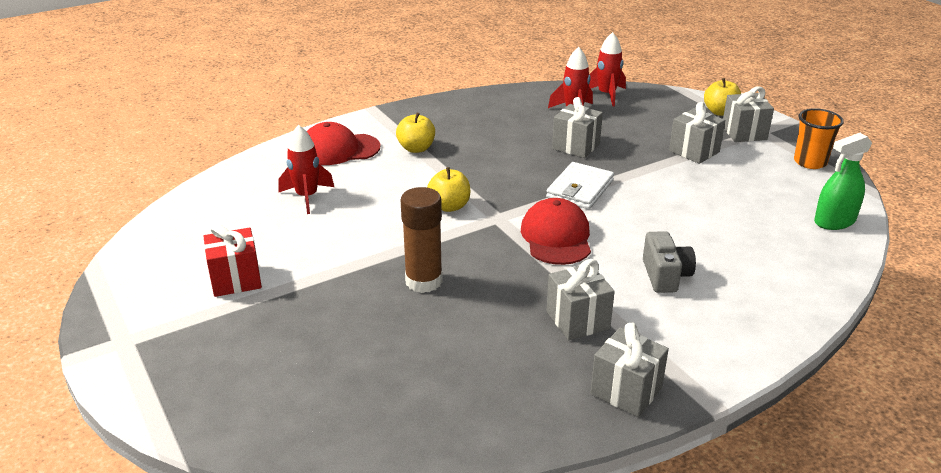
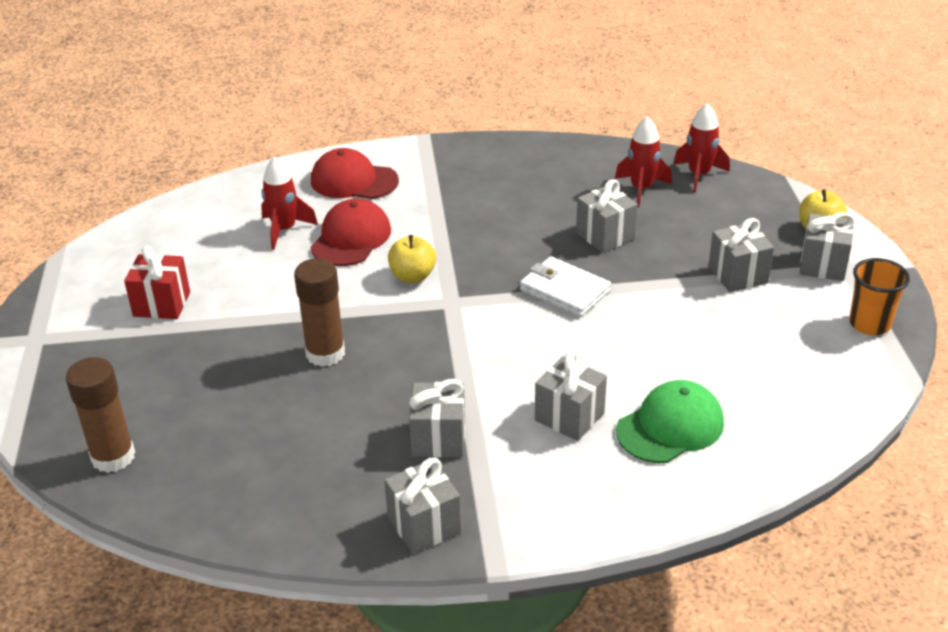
camera: 25 degrees right, 5 degrees up
yellow apple [396,113,435,153] -> none
red cap [521,198,591,265] -> red cap moved to [311,199,391,266]
white wallet [546,162,614,209] -> white wallet turned 75 degrees clockwise [520,256,611,317]
grey camera [643,231,696,293] -> grey gift [535,352,607,441]
green spray bottle [814,133,872,230] -> none
none -> brown glue stick [66,357,135,473]
none -> green cap [616,380,724,463]

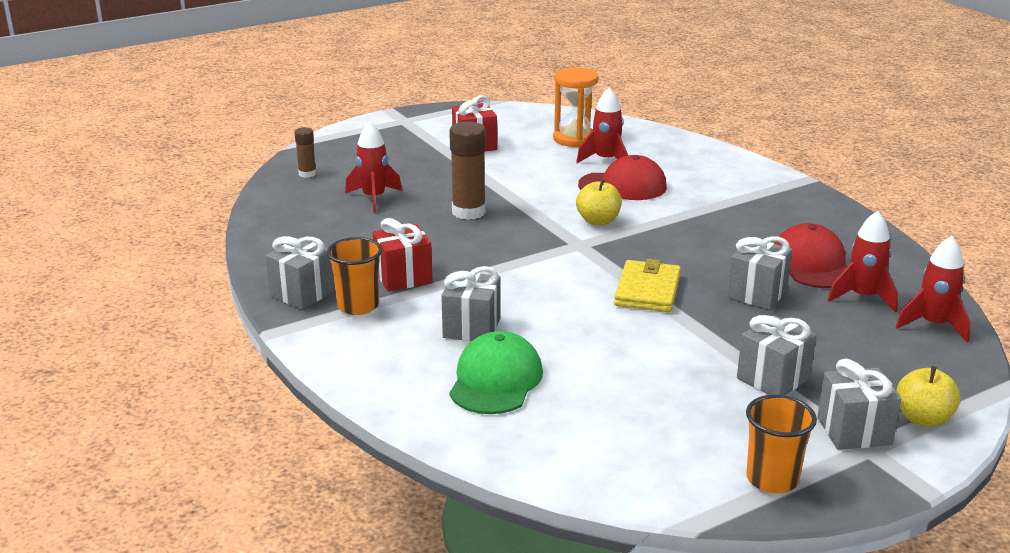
camera: 65 degrees right, 10 degrees down
brown glue stick [66,357,135,473] -> brown glue stick [295,127,316,178], size x0.55
red cap [311,148,399,199] -> red cap moved to [774,223,848,288]
grey gift [409,379,465,458] -> red gift [373,218,432,292]
white wallet [520,256,611,317] -> yellow wallet [614,259,681,312]
green cap [616,380,724,463] -> green cap turned 105 degrees counterclockwise [449,331,543,414]
none -> orange cup [327,237,382,315]
none -> red rocket [345,121,402,213]
none -> orange hourglass [553,67,598,147]

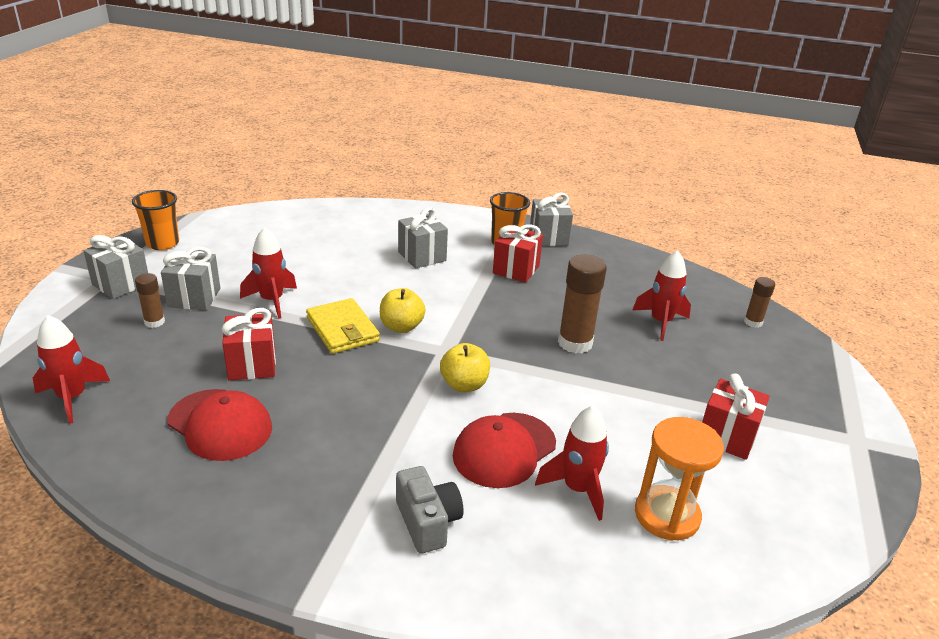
camera: 135 degrees right, 5 degrees up
green cap [449,331,543,414] -> none
grey gift [727,236,792,310] -> red gift [222,308,276,380]
red rocket [827,211,898,313] -> red rocket moved to [240,227,297,319]
yellow apple [896,366,961,427] -> yellow apple moved to [380,288,426,333]
none -> brown glue stick [135,273,165,328]
none -> grey camera [396,466,463,554]

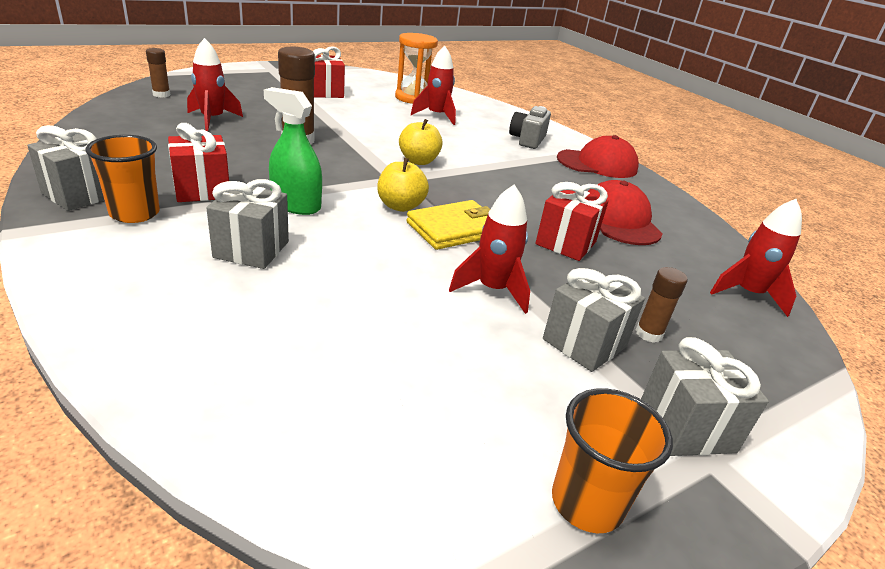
camera: 140 degrees left, 0 degrees up
yellow wallet [306,298,380,354] -> yellow wallet turned 45 degrees clockwise [406,200,490,250]
red cap [453,413,556,488] -> red cap moved to [557,135,639,178]
none -> green spray bottle [264,87,322,215]

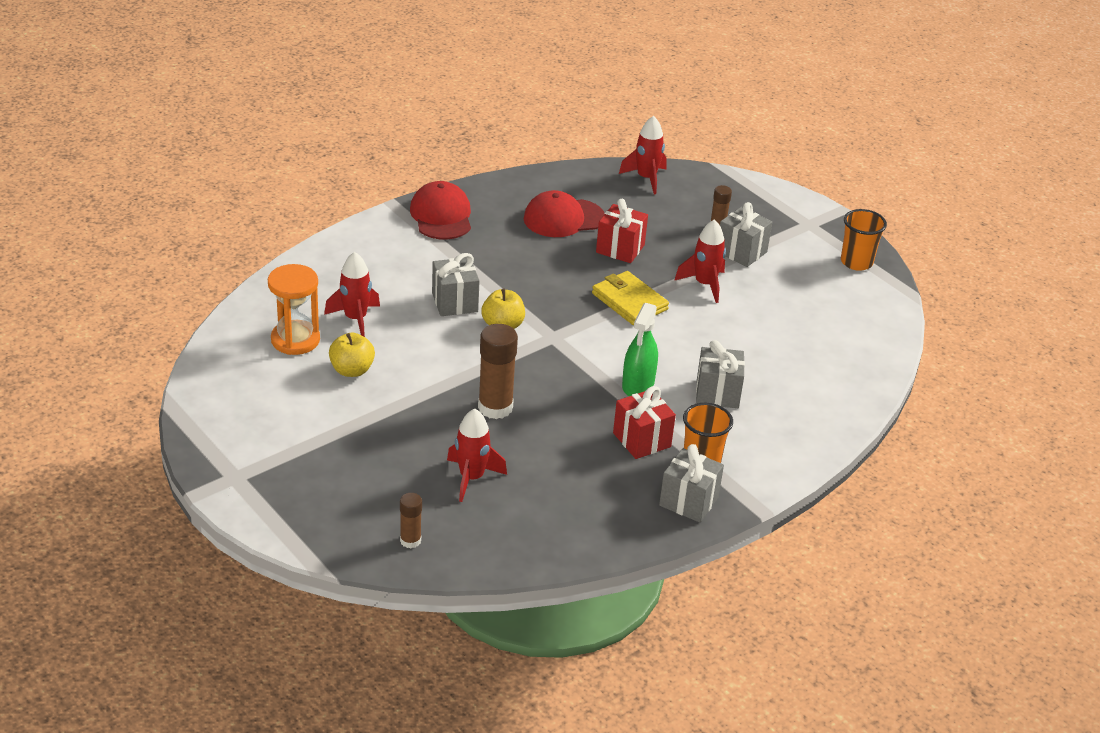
camera: 95 degrees left, 5 degrees up
red gift [313,46,345,98] -> none
yellow apple [377,158,429,212] -> yellow apple moved to [329,332,375,377]
grey camera [509,106,551,149] -> none
grey gift [641,337,769,456] -> grey gift moved to [432,253,480,316]

